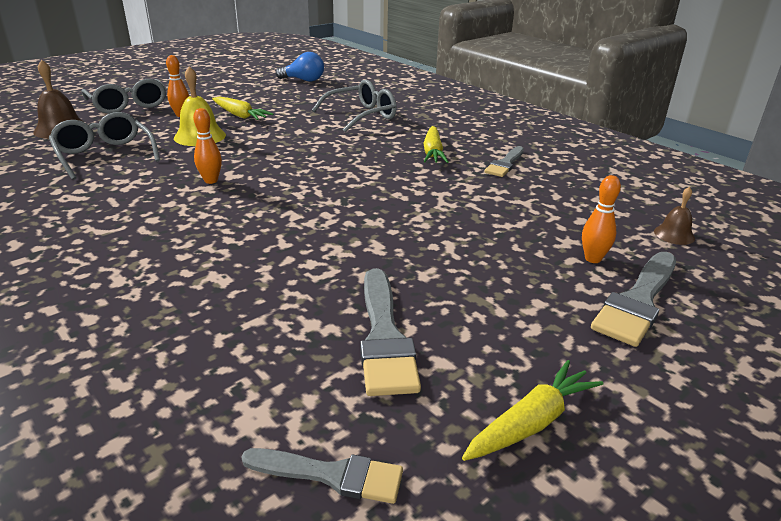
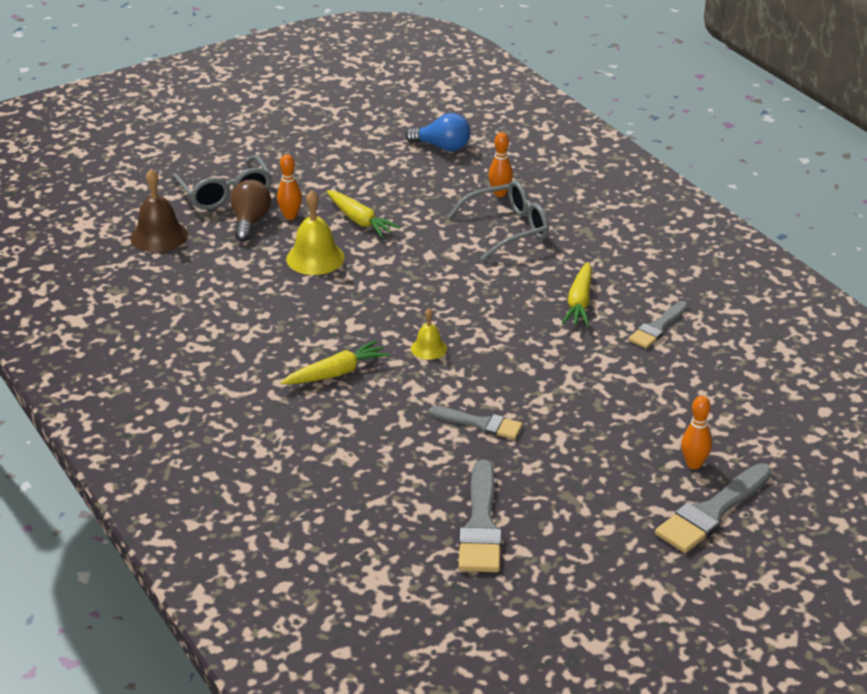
camera: 10 degrees right, 5 degrees up
grey glasses [49,112,160,180] -> none
orange bowling pin [193,108,222,184] -> orange bowling pin moved to [488,132,513,197]
grey brush [241,448,403,504] -> grey brush moved to [429,406,523,439]
yellow carrot [462,360,603,461] -> yellow carrot moved to [281,340,389,384]
brown bell [654,187,695,245] -> none
none -> brown light bulb [230,179,271,241]
none -> yellow bell [411,308,447,360]

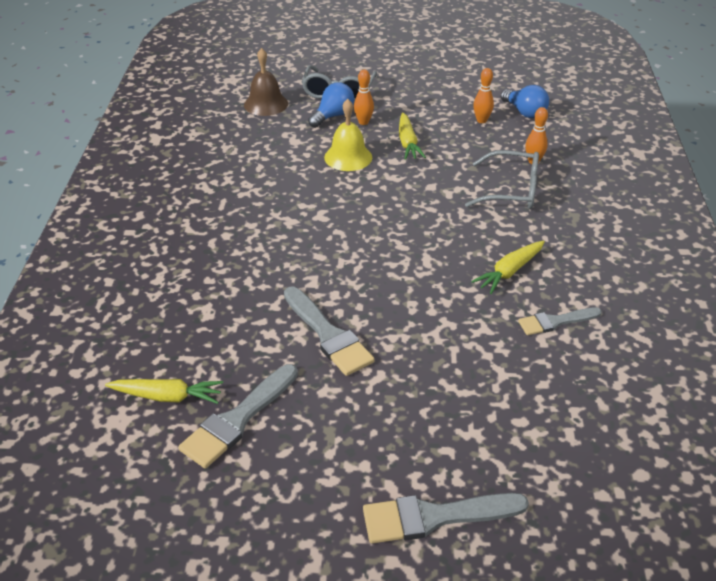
camera: 35 degrees right, 5 degrees up
brown light bulb [230,179,271,241] -> blue light bulb [308,82,354,128]
yellow carrot [281,340,389,384] -> yellow carrot moved to [105,379,223,404]
yellow bell [411,308,447,360] -> none
grey brush [429,406,523,439] -> grey brush [284,286,375,376], size x1.55
orange bowling pin [681,396,712,469] -> orange bowling pin moved to [473,68,494,123]

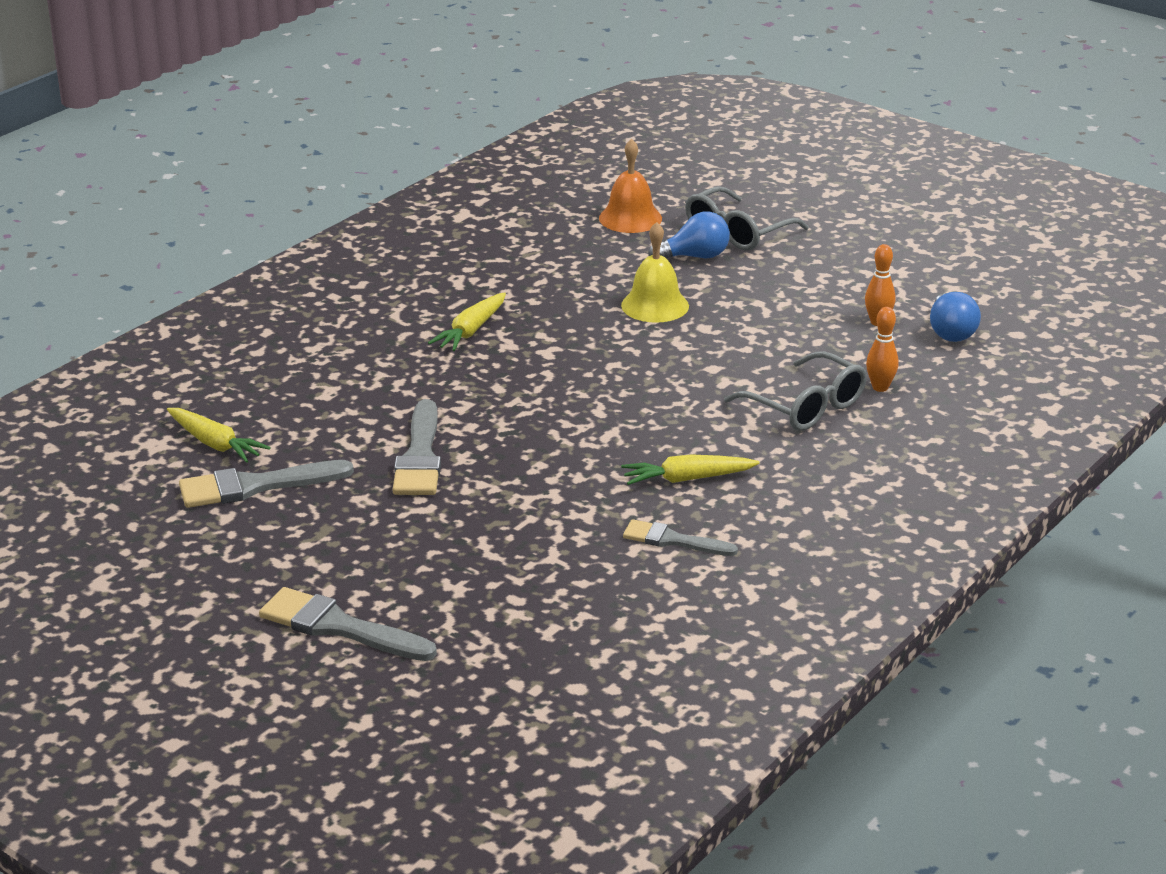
camera: 35 degrees right, 10 degrees down
brown bell [244,48,288,116] -> orange bell [599,139,662,233]
orange bowling pin [354,69,374,125] -> none
yellow carrot [399,112,426,160] -> yellow carrot moved to [428,292,506,351]

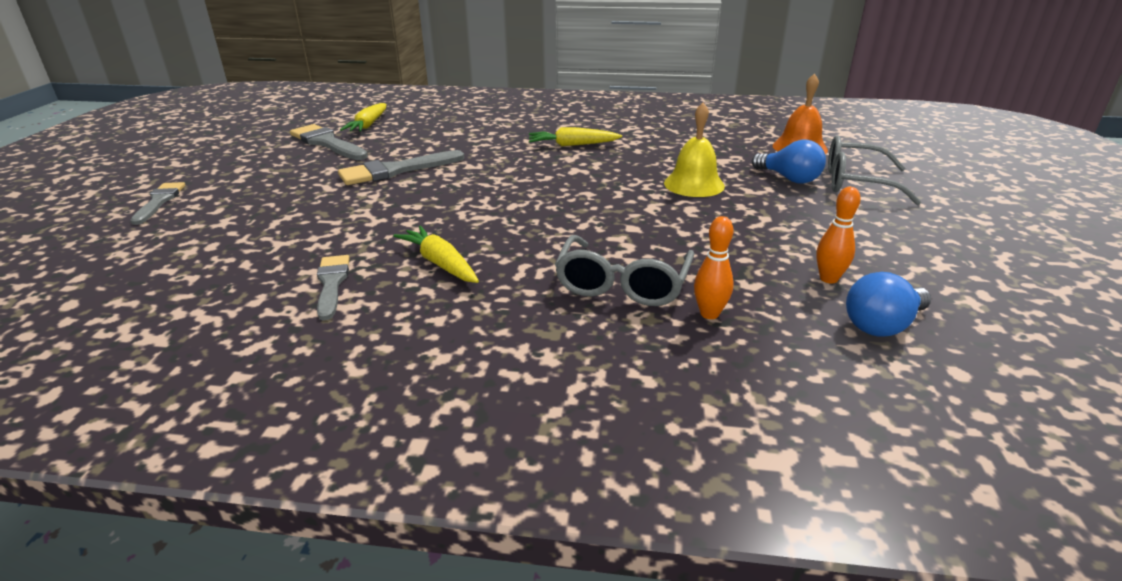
camera: 60 degrees right, 0 degrees up
grey brush [259,587,437,661] -> grey brush [130,182,186,225], size x0.64

